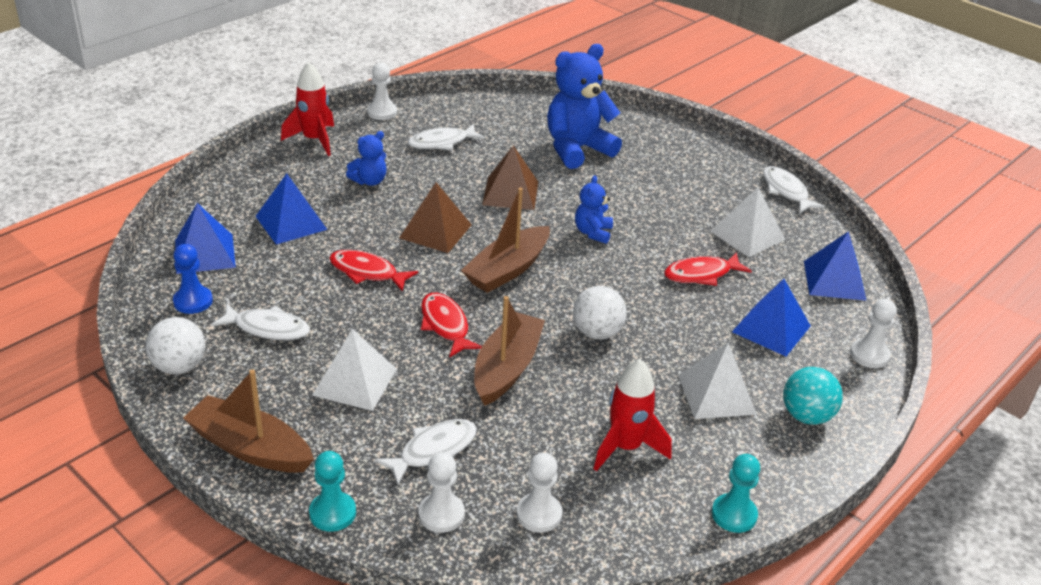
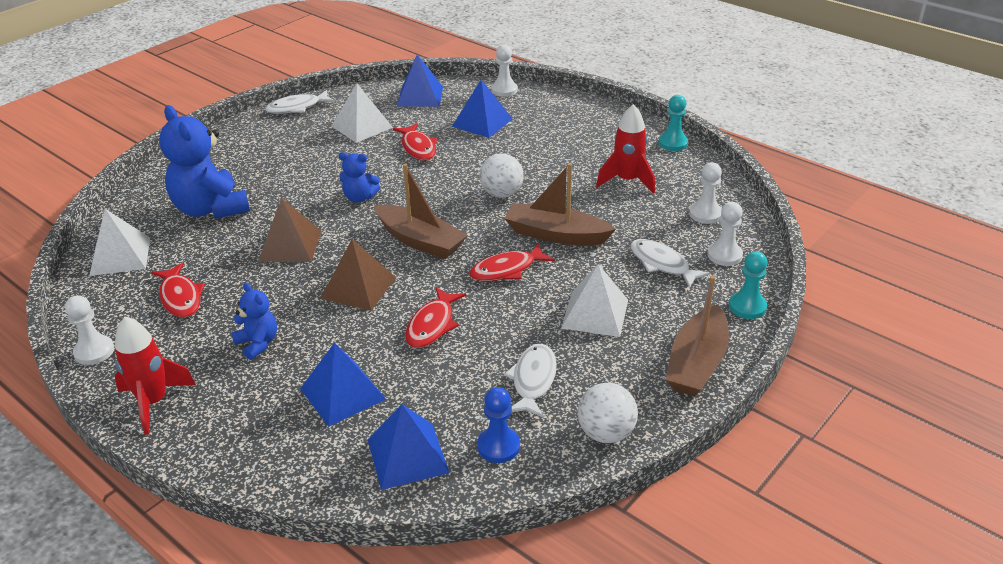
camera: 90 degrees left, 0 degrees up
white fish [408,124,485,150] -> red fish [151,263,205,318]
white pyramid [678,343,757,419] -> white pyramid moved to [89,209,150,276]
turquoise ball [783,367,843,425] -> none

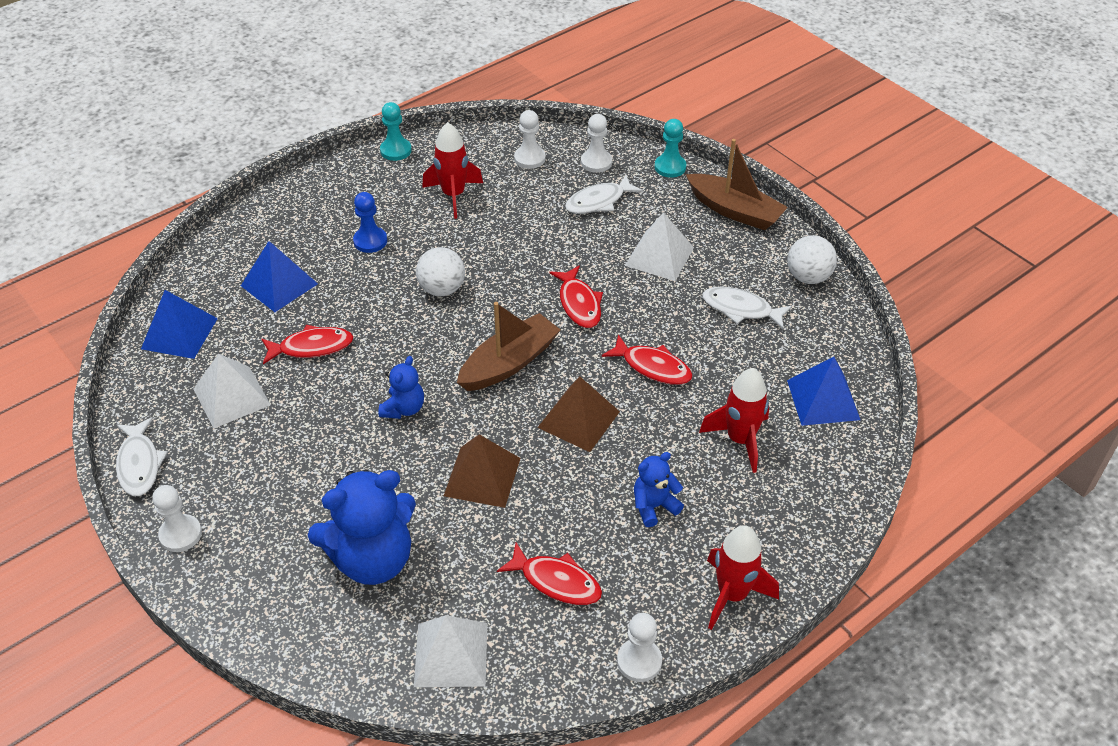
camera: 80 degrees left, 10 degrees up
red fish [151,263,205,318] -> red fish turned 45 degrees clockwise [497,543,602,605]
blue pyramid [300,343,386,427] -> red rocket [699,368,769,473]
blue pawn [477,387,520,463] -> blue pawn moved to [353,192,387,253]
white pawn [491,45,518,97] -> white pawn moved to [152,485,202,552]
brown boat [504,163,616,245] -> none

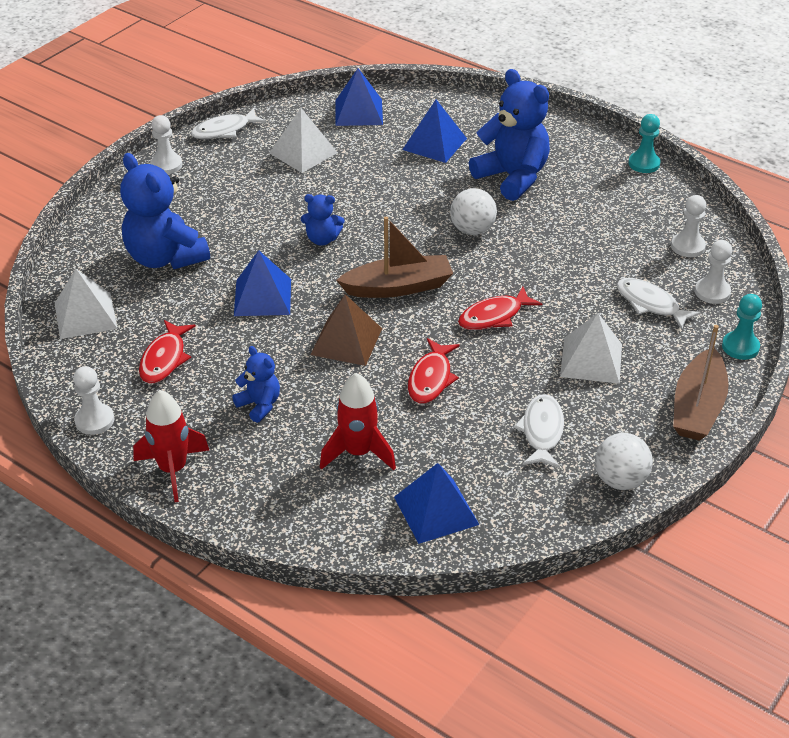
camera: 75 degrees right, 5 degrees down
red fish [262,325,354,364] -> none
blue pawn [353,192,387,253] -> blue teddy bear [469,69,550,201]
red rocket [422,122,483,219] -> none
brown pyramid [444,434,521,508] -> blue pyramid [234,250,291,316]
brown boat [457,302,560,391] -> brown boat turned 45 degrees counterclockwise [336,217,453,298]

